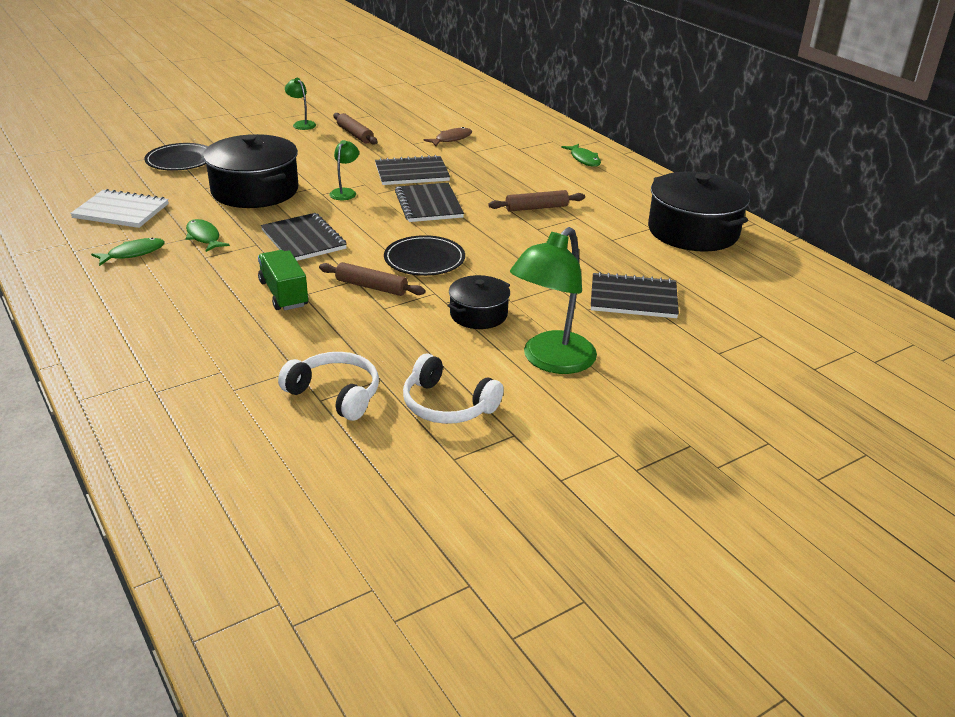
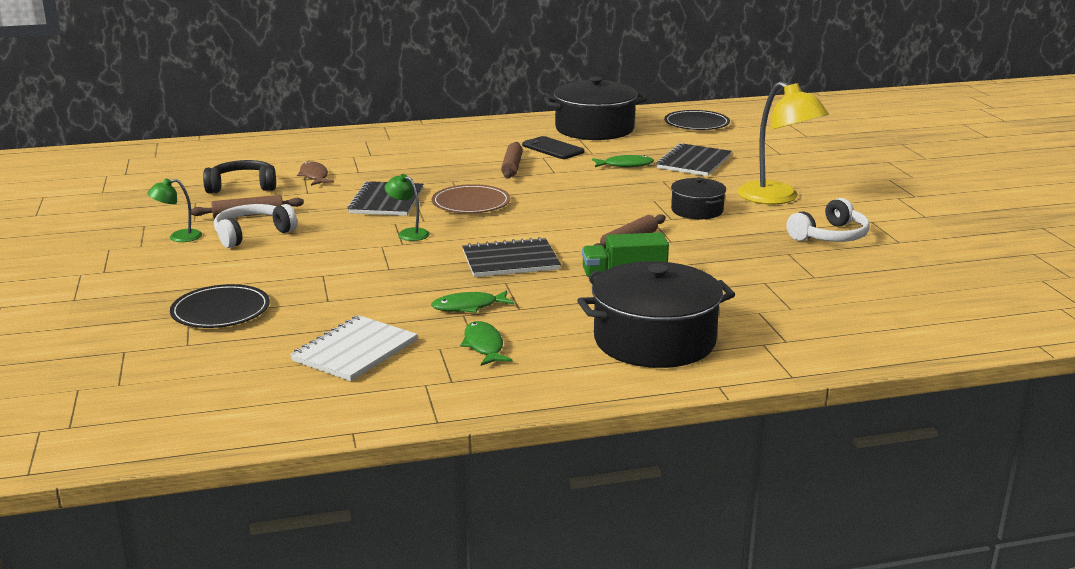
camera: 70 degrees left, 10 degrees down
black pot [203,134,298,208] -> black pot moved to [577,261,735,368]
white headphones [278,352,379,421] -> white headphones moved to [214,204,297,248]
black plate [384,235,465,276] -> black plate moved to [664,110,730,130]
black notebook [395,183,464,222] -> brown plate [432,184,510,213]
green lamp [510,227,597,374] -> yellow lamp [737,81,829,205]
green fish [561,144,601,167] -> green fish moved to [592,155,654,167]
none -> black headphones [203,160,276,193]
none -> black phone [522,136,585,159]

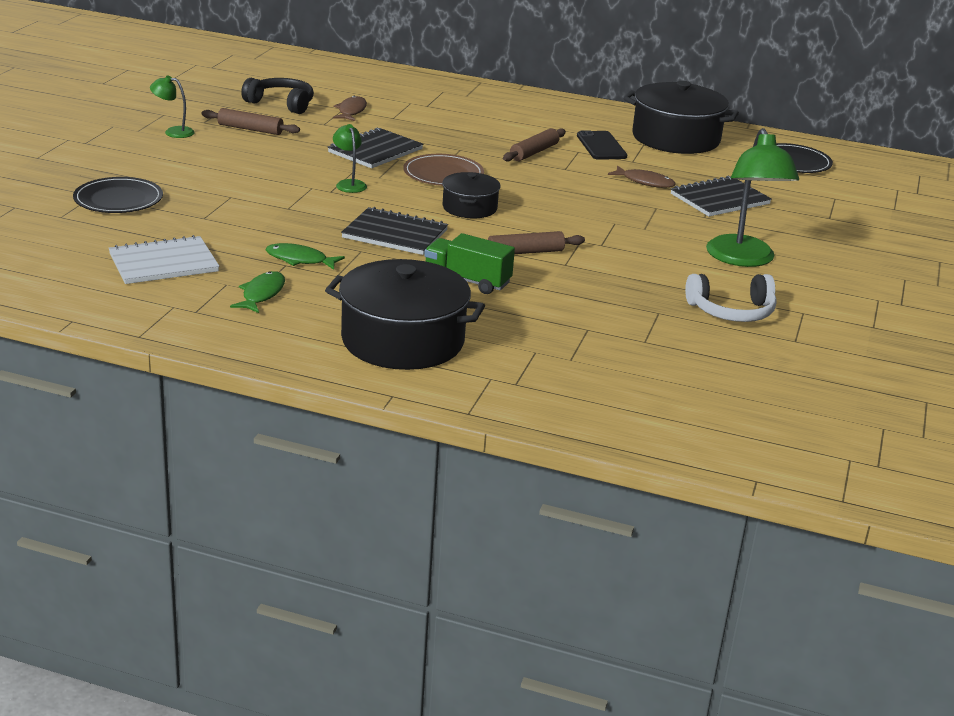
camera: 30 degrees right, 5 degrees up
white headphones [214,204,297,248] -> none
green fish [592,155,654,167] -> brown fish [608,166,676,188]
black pot [671,177,726,219] -> black pot moved to [442,172,501,219]
yellow lamp [737,81,829,205] -> green lamp [706,128,799,267]

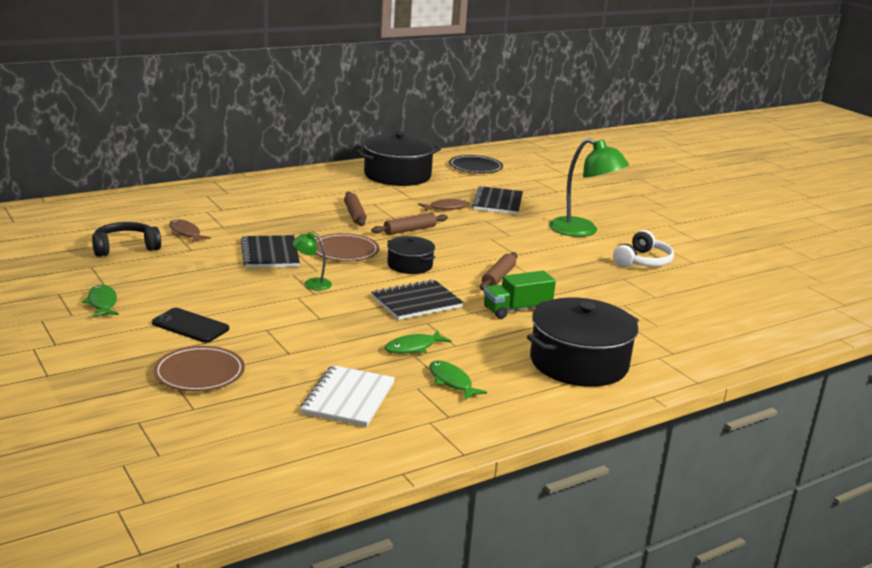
camera: 50 degrees left, 5 degrees down
black plate [73,177,163,213] -> brown plate [154,346,245,392]
green lamp [150,75,195,138] -> green fish [82,285,119,318]
brown rolling pin [201,108,300,135] -> brown rolling pin moved to [371,213,448,235]
black phone [577,130,627,160] -> black phone moved to [152,308,229,343]

